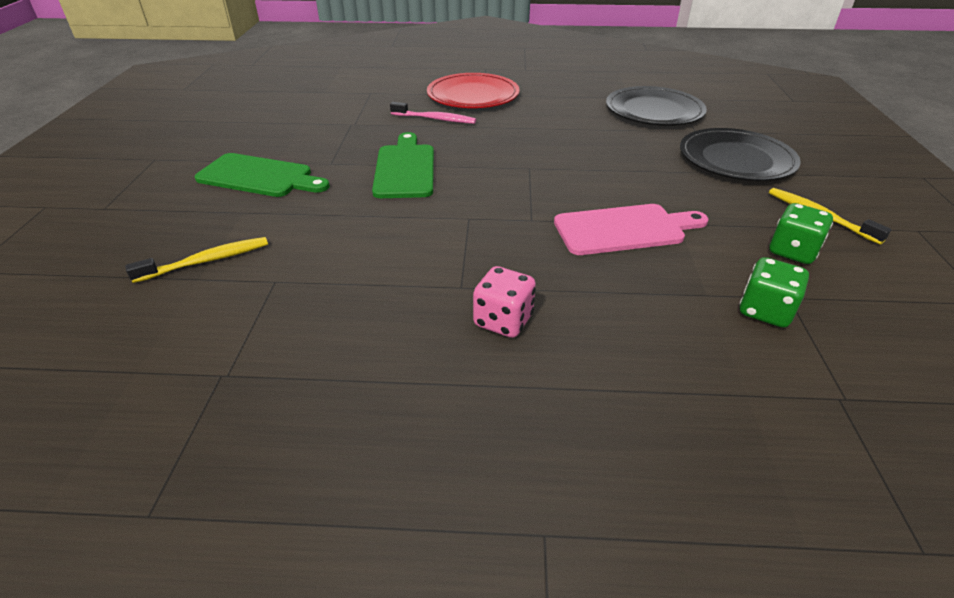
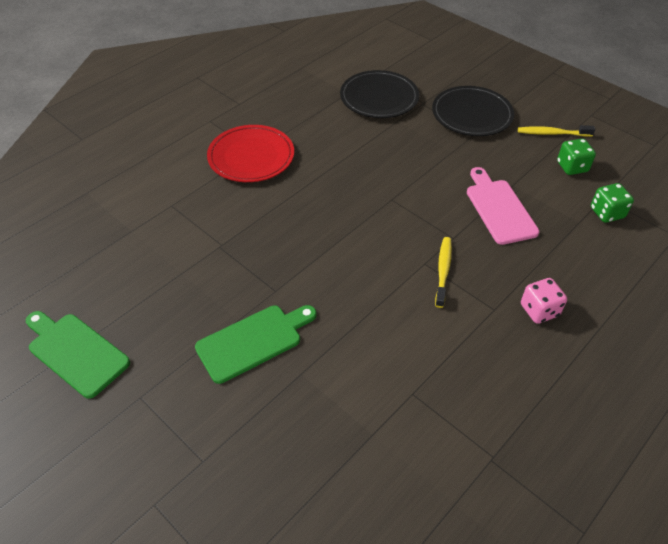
camera: 50 degrees left, 10 degrees up
yellow toothbrush [125,237,268,283] -> yellow toothbrush moved to [435,237,452,308]
green cutting board [372,132,434,198] -> green cutting board moved to [26,311,130,399]
pink toothbrush [390,102,476,124] -> none
pink cutting board [554,204,708,255] -> pink cutting board turned 45 degrees counterclockwise [467,167,539,245]

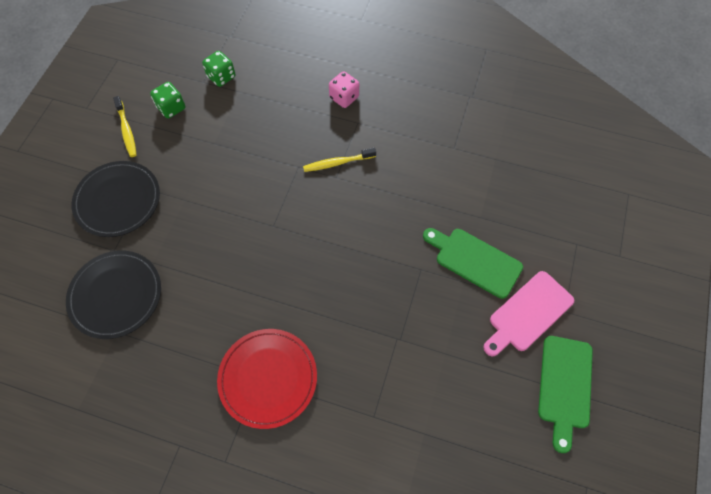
camera: 115 degrees left, 15 degrees up
pink cutting board [467,167,539,245] -> pink cutting board moved to [483,271,574,356]

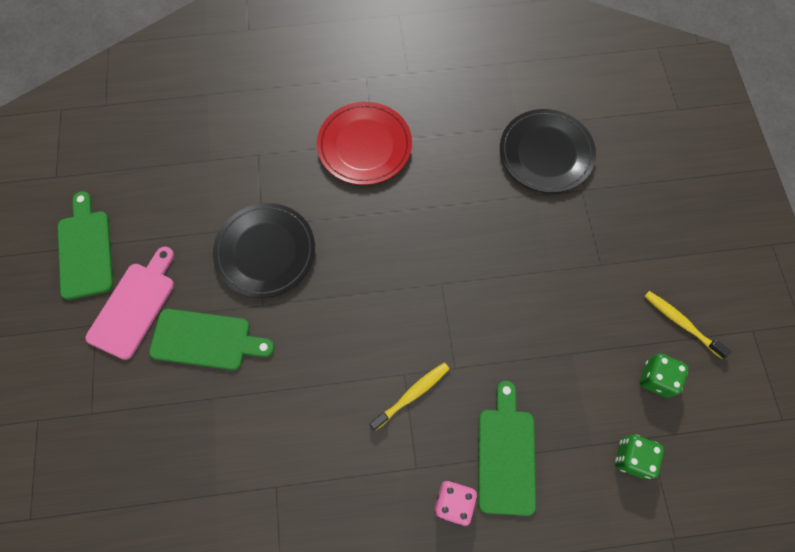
camera: 155 degrees right, 5 degrees up
black plate [71,161,160,237] -> black plate moved to [213,203,315,298]
none -> green cutting board [478,381,536,516]

